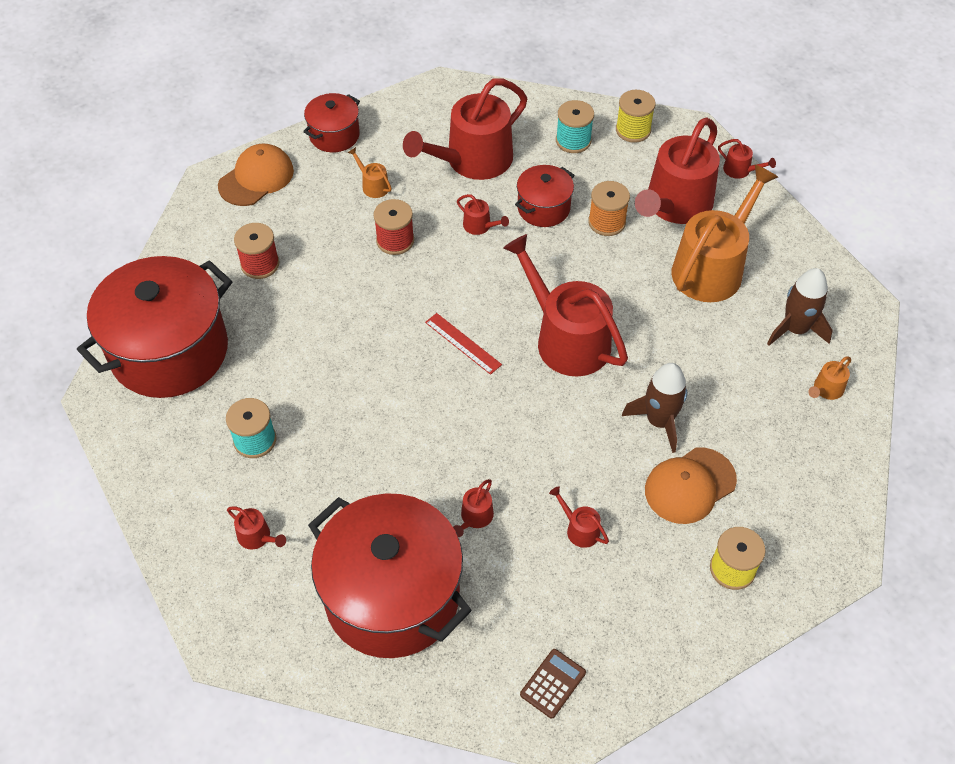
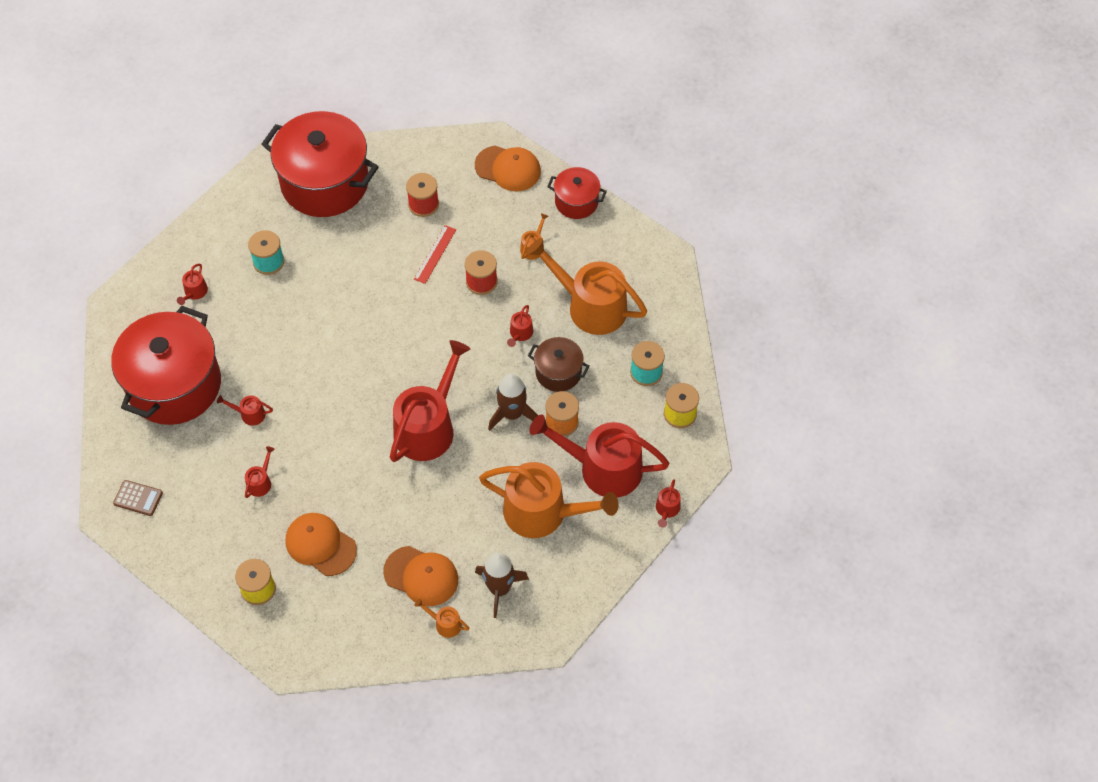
camera: 70 degrees right, 5 degrees up
red watering can [403,78,527,180] -> orange watering can [527,238,647,335]
red ruler [425,313,502,375] -> red ruler moved to [414,225,456,284]
red pot [515,165,574,227] -> brown pot [528,337,590,392]
brown rocket [622,363,687,453] -> brown rocket moved to [488,374,538,431]
none -> orange cap [383,546,459,606]

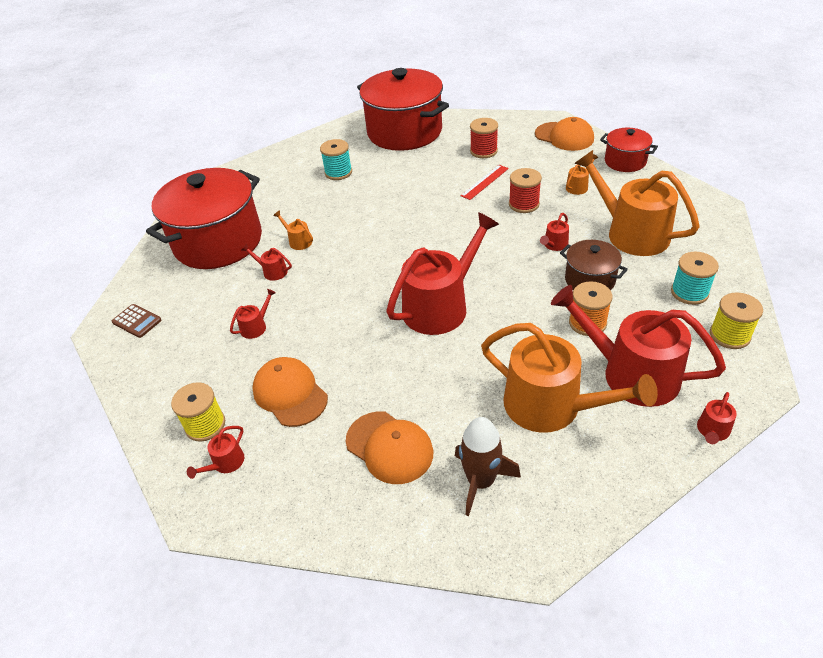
camera: 20 degrees right, 15 degrees down
red watering can [177,264,208,305] -> red watering can moved to [187,426,244,479]
orange watering can [414,598,469,638] -> orange watering can moved to [273,210,313,250]
brown rocket [488,374,538,431] -> none

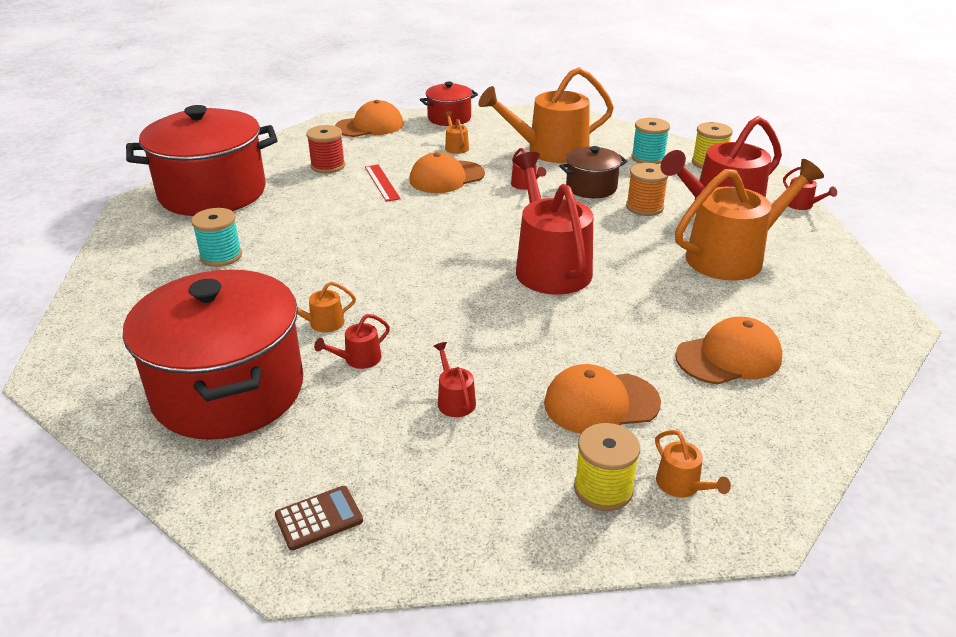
camera: 65 degrees left, 10 degrees down
red watering can [187,426,244,479] -> orange watering can [655,430,731,498]
brown rocket [455,417,521,516] -> none
red spool [509,168,542,213] -> orange cap [409,152,485,193]

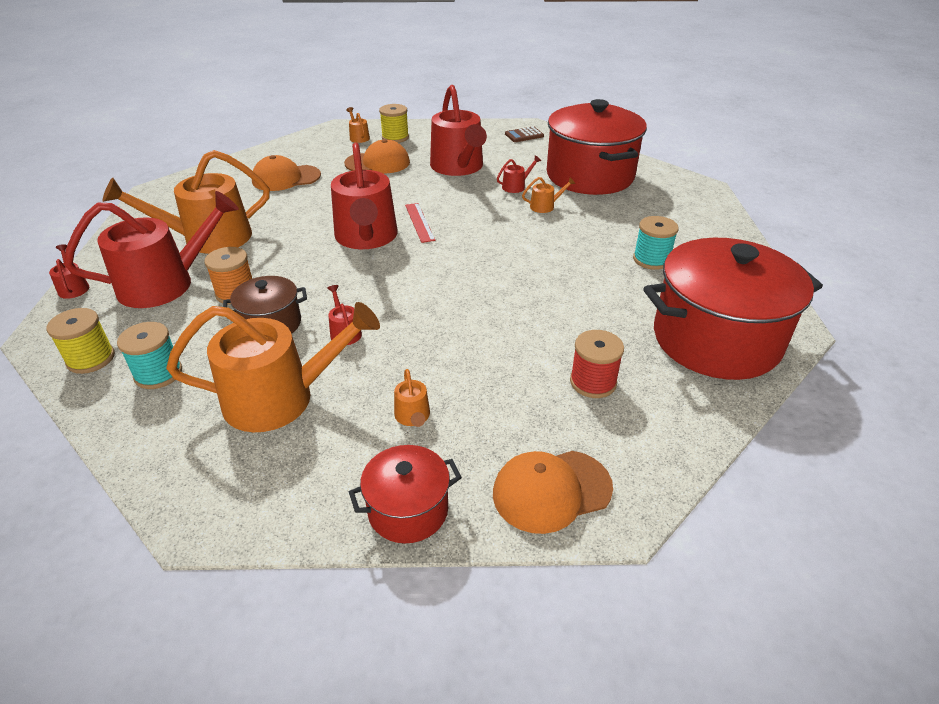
camera: 175 degrees left, 5 degrees up
red ruler [365,164,401,202] -> red ruler moved to [405,203,435,243]
orange cap [409,152,485,193] -> none
red watering can [434,342,476,417] -> red watering can [430,85,487,176], size x2.47

